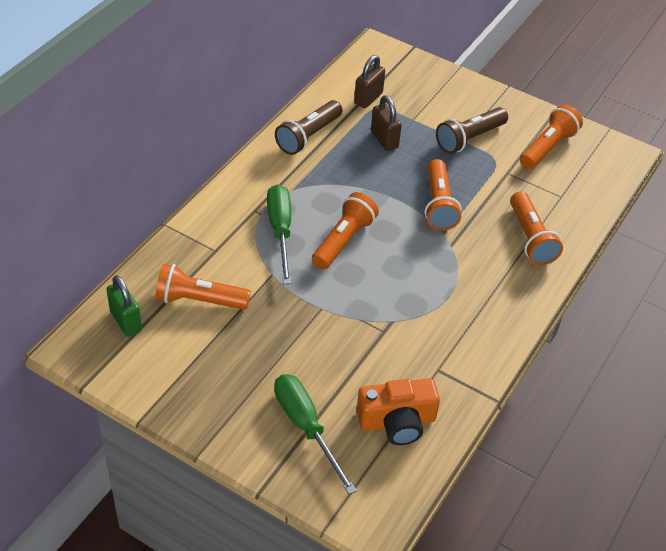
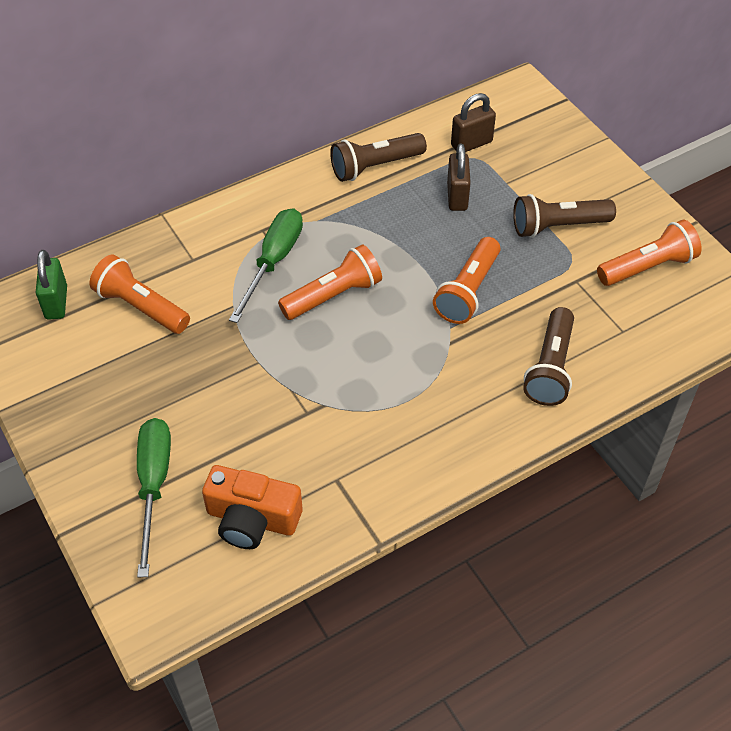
camera: 30 degrees right, 5 degrees up
orange flashlight [510,191,563,265] -> brown flashlight [523,307,574,406]

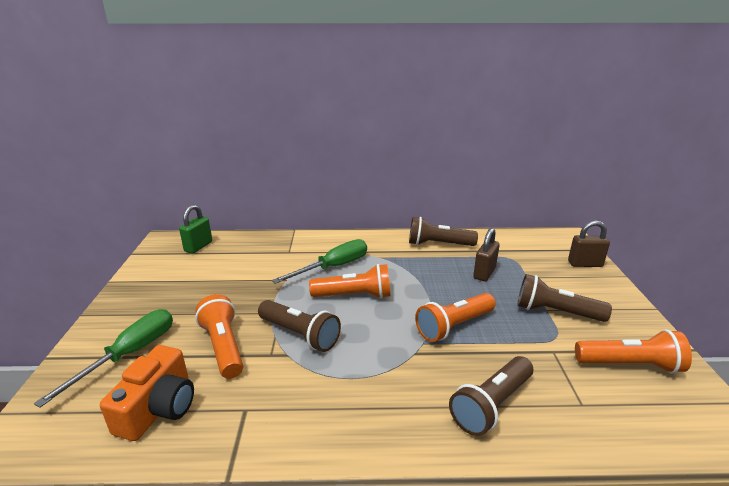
camera: 30 degrees right, 25 degrees down
orange flashlight [89,254,190,334] -> orange flashlight moved to [195,294,243,379]
orange camera [202,465,302,549] -> orange camera turned 120 degrees counterclockwise [100,345,194,441]
brown padlock [451,93,496,152] -> brown padlock moved to [568,221,610,267]
none -> brown flashlight [258,300,341,352]

